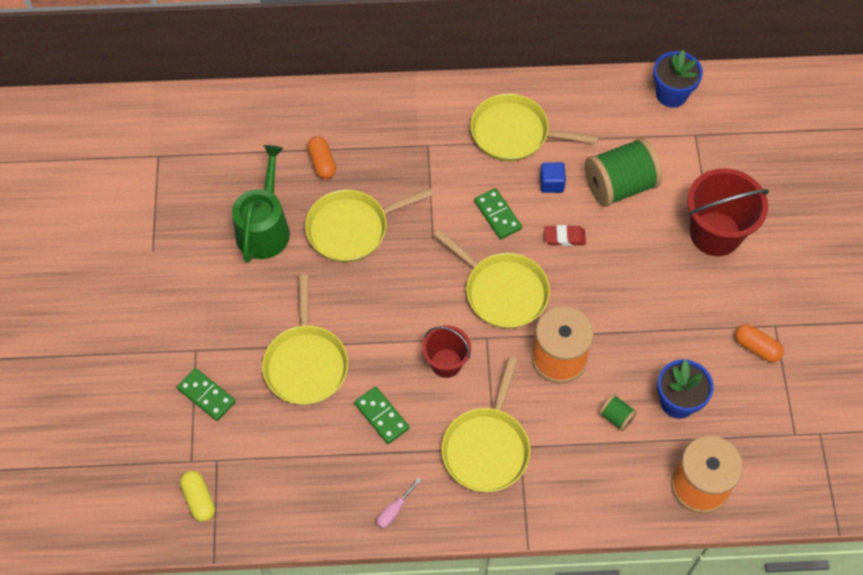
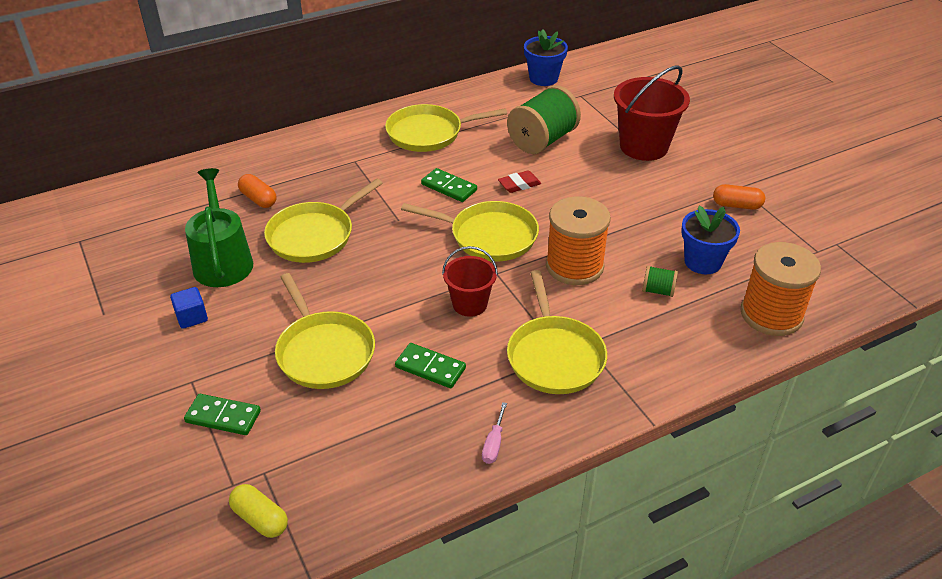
camera: 25 degrees left, 20 degrees down
blue cube [540,162,566,193] -> blue cube moved to [170,287,208,329]

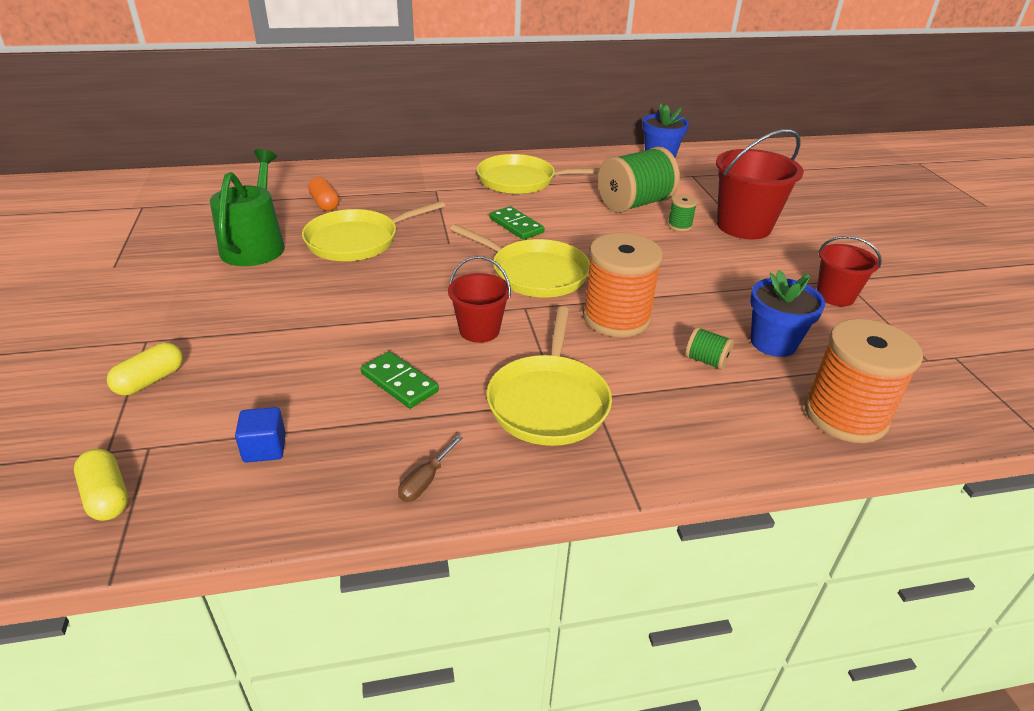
camera: 15 degrees right, 5 degrees down
blue cube [170,287,208,329] -> blue cube moved to [235,407,286,463]
green domino [184,394,261,435] -> yellow capsule [107,343,183,396]
yellow pan [275,273,375,389] -> none
pink screwdriver [482,402,507,464] -> brown screwdriver [398,435,463,502]
red eraser [498,170,541,193] -> none
orange capsule [713,184,765,210] -> red bucket [817,236,882,307]
none -> green spool [667,195,697,231]

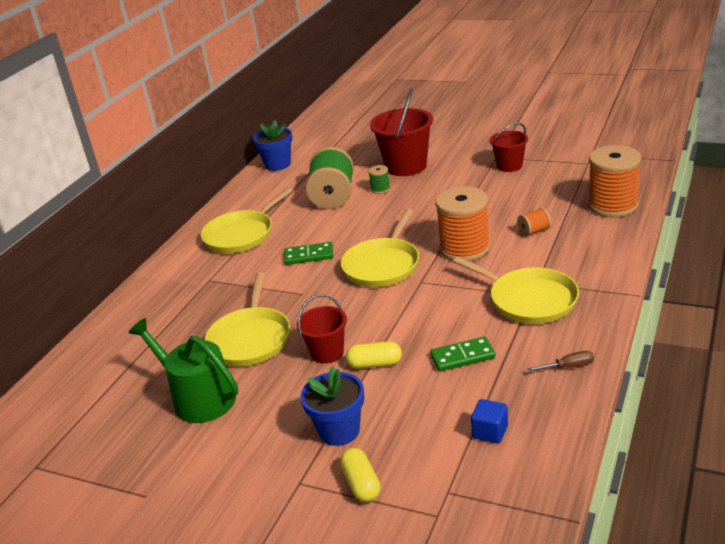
camera: 50 degrees left, 5 degrees down
yellow capsule [74,449,128,521] -> yellow capsule moved to [346,341,402,369]
orange capsule [308,177,339,211] -> none
brown screwdriver [398,435,463,502] -> brown screwdriver turned 75 degrees counterclockwise [528,351,594,372]
red bucket [448,256,511,343] -> red bucket moved to [296,295,347,364]
yellow pan [450,224,590,297] -> yellow pan turned 135 degrees clockwise [341,209,419,287]
green spool [685,327,734,370] -> orange spool [518,208,551,236]
blue flower pot [750,270,825,357] -> blue flower pot moved to [301,366,364,446]

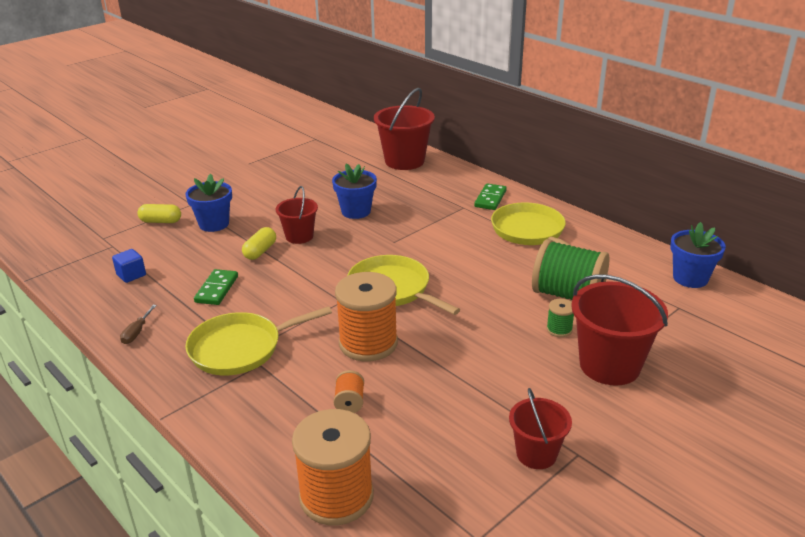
camera: 110 degrees right, 0 degrees up
green watering can [128,318,238,423] -> none
yellow pan [205,272,290,366] -> blue flower pot [332,163,377,219]
green domino [284,242,333,265] -> green domino moved to [474,183,507,210]
none -> red bucket [374,88,435,170]

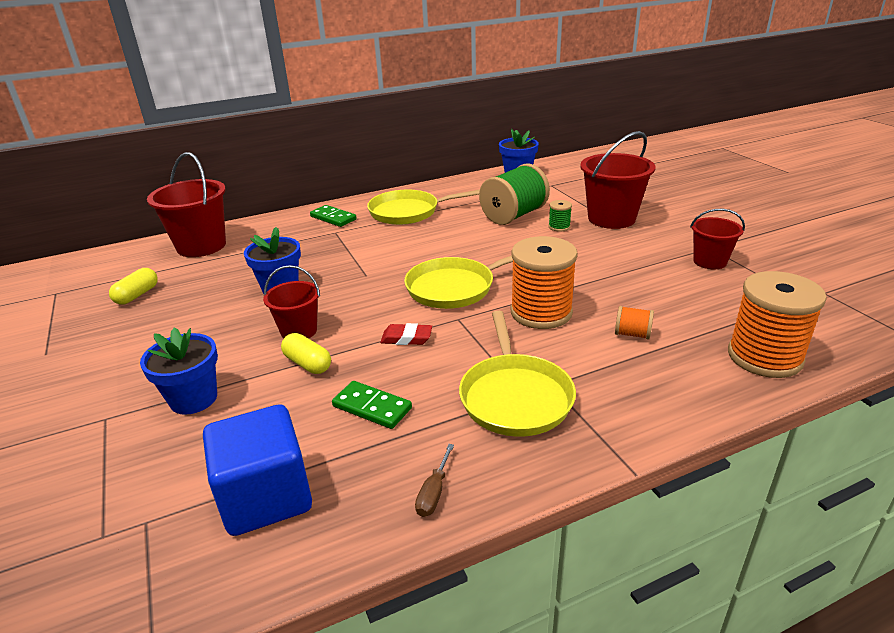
camera: 70 degrees left, 0 degrees up
blue cube [112,249,146,283] -> blue cube [203,404,312,536], size x2.11
brown screwdriver [120,305,157,344] -> brown screwdriver turned 75 degrees clockwise [415,444,454,517]
yellow capsule [137,204,181,223] -> yellow capsule moved to [109,268,158,305]
none -> red eraser [380,323,432,345]

